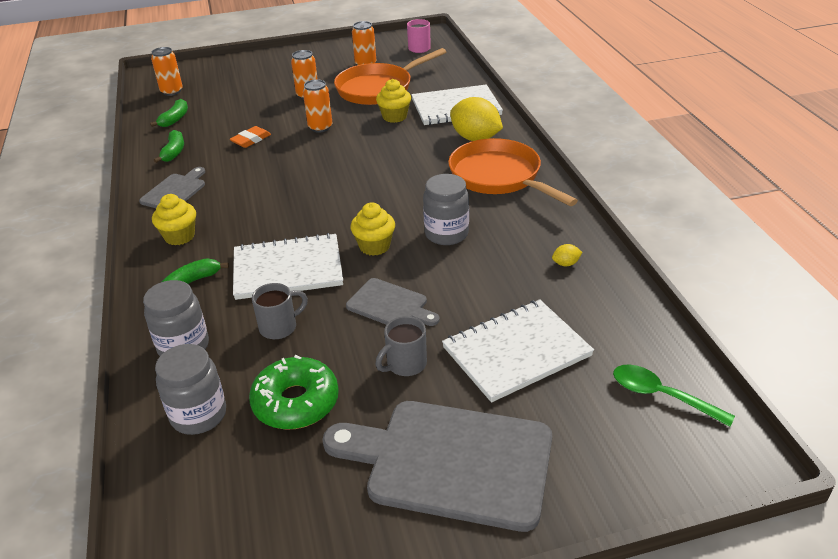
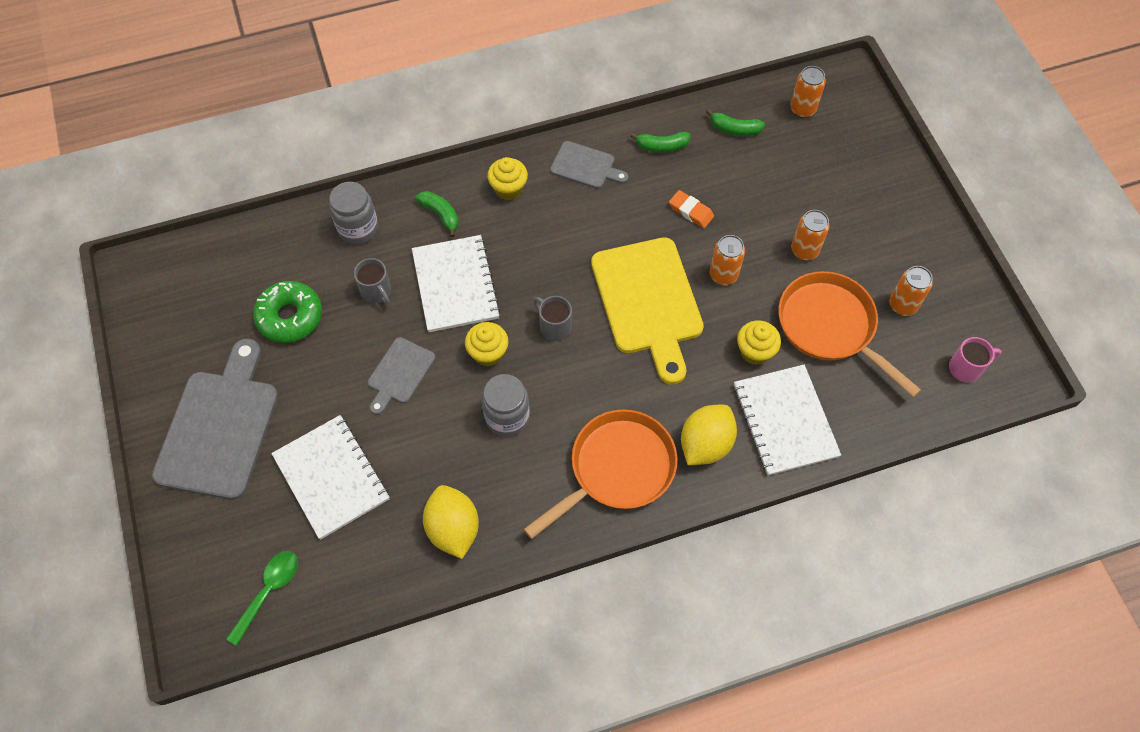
camera: 85 degrees right, 25 degrees up
grey jar [155,344,226,435] -> none
grey mug [376,316,427,376] -> grey mug moved to [533,296,572,341]
yellow lemon [552,244,582,266] -> yellow lemon [423,485,479,559], size x2.41
none -> yellow cutting board [591,237,704,384]

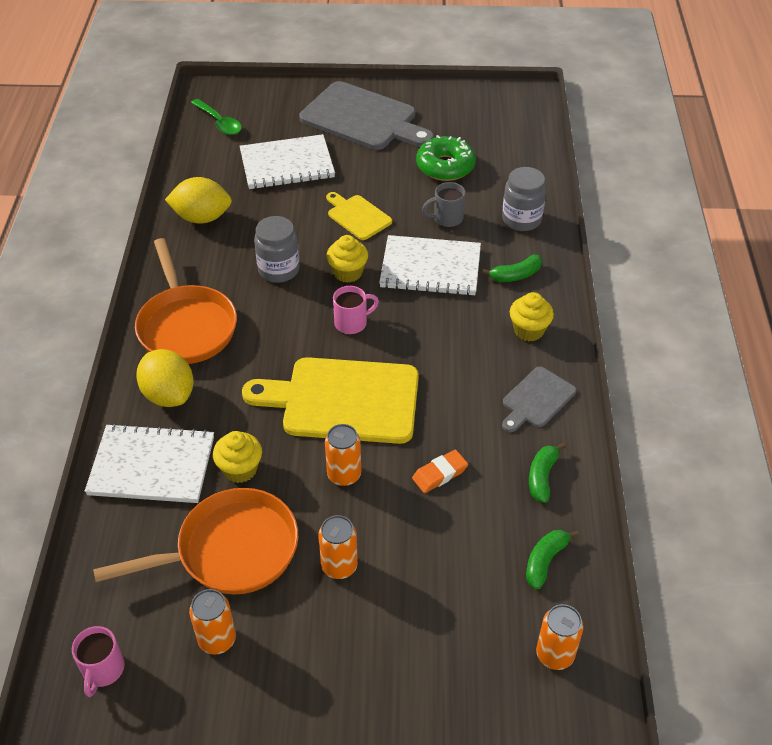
camera: 110 degrees right, 15 degrees down
grey cutting board [368,337,436,415] -> yellow cutting board [326,192,392,240]
grey mug [533,296,572,341] -> pink mug [333,286,379,334]

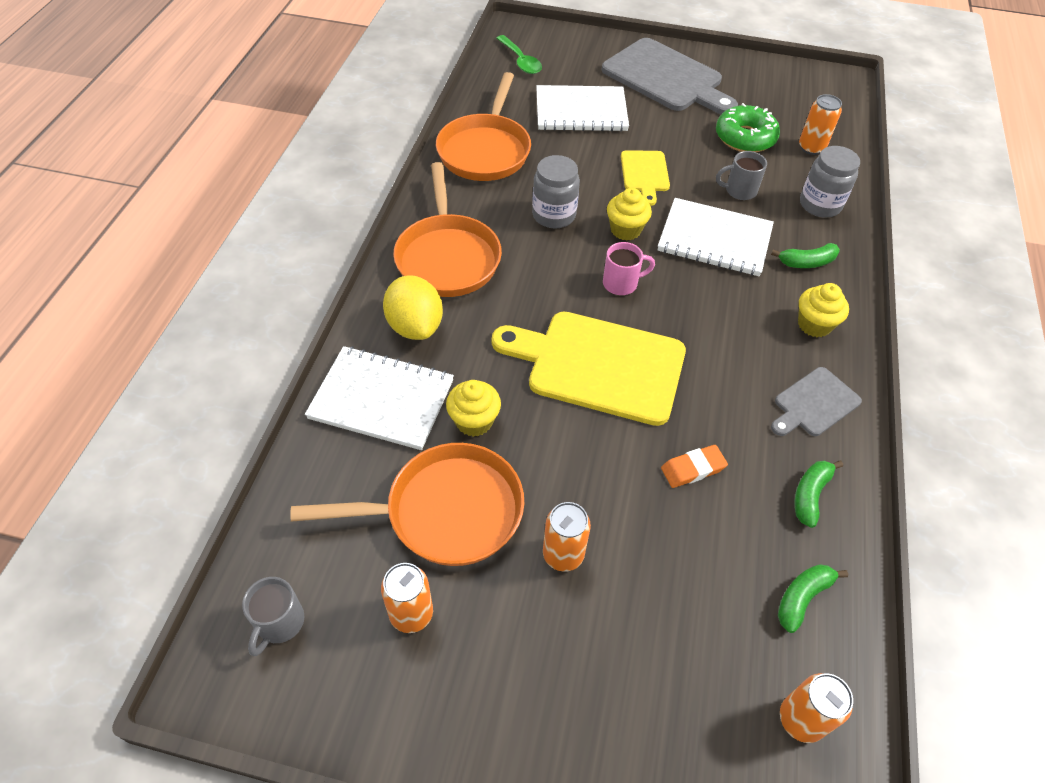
camera: 10 degrees right, 5 degrees up
pink mug [72,626,124,697] -> grey mug [242,577,304,656]
yellow lemon [165,177,232,224] -> orange pan [436,72,531,181]
orange can [325,424,361,486] -> orange can moved to [799,94,842,155]
yellow cutting board [326,192,392,240] -> yellow cutting board turned 150 degrees counterclockwise [621,150,670,206]

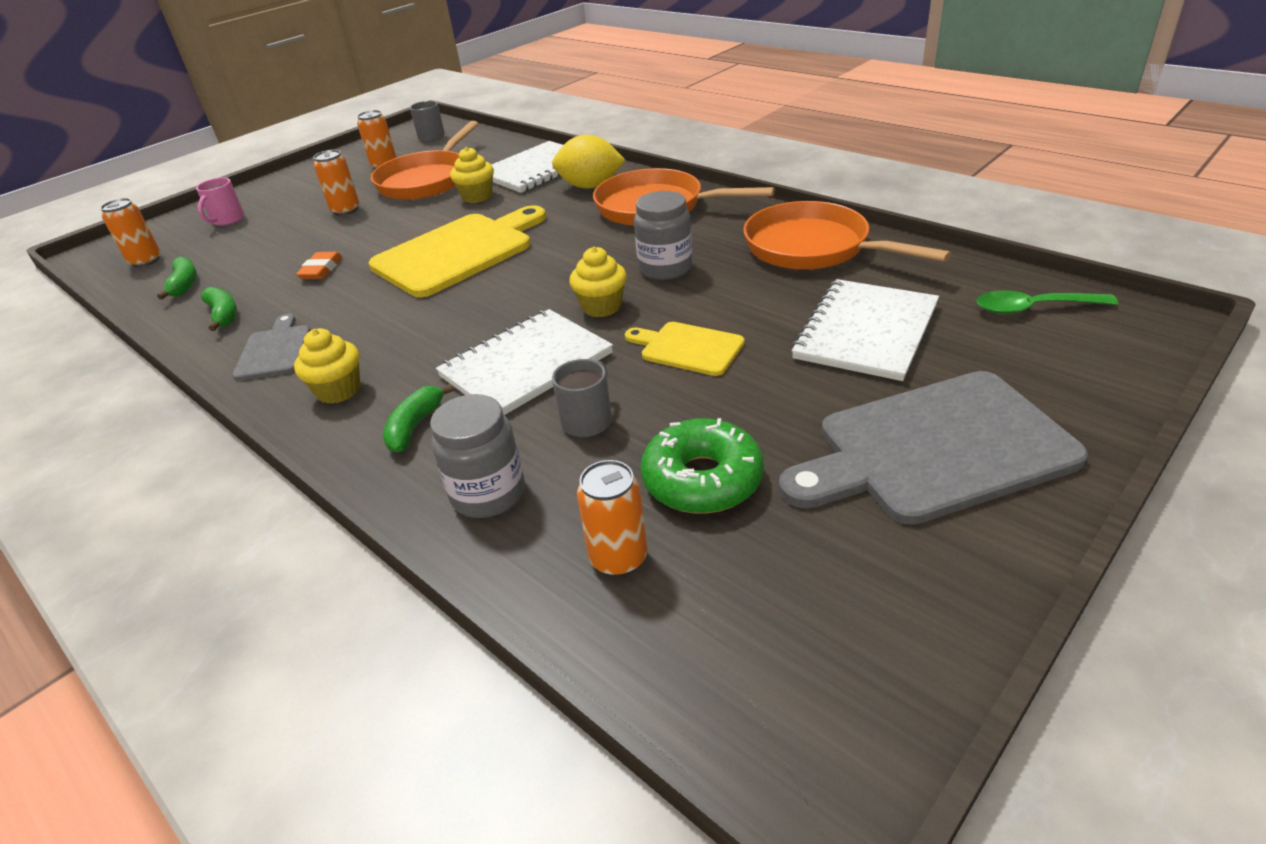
camera: 125 degrees right, 15 degrees down
pink mug [603,242,655,295] -> pink mug moved to [196,177,244,226]

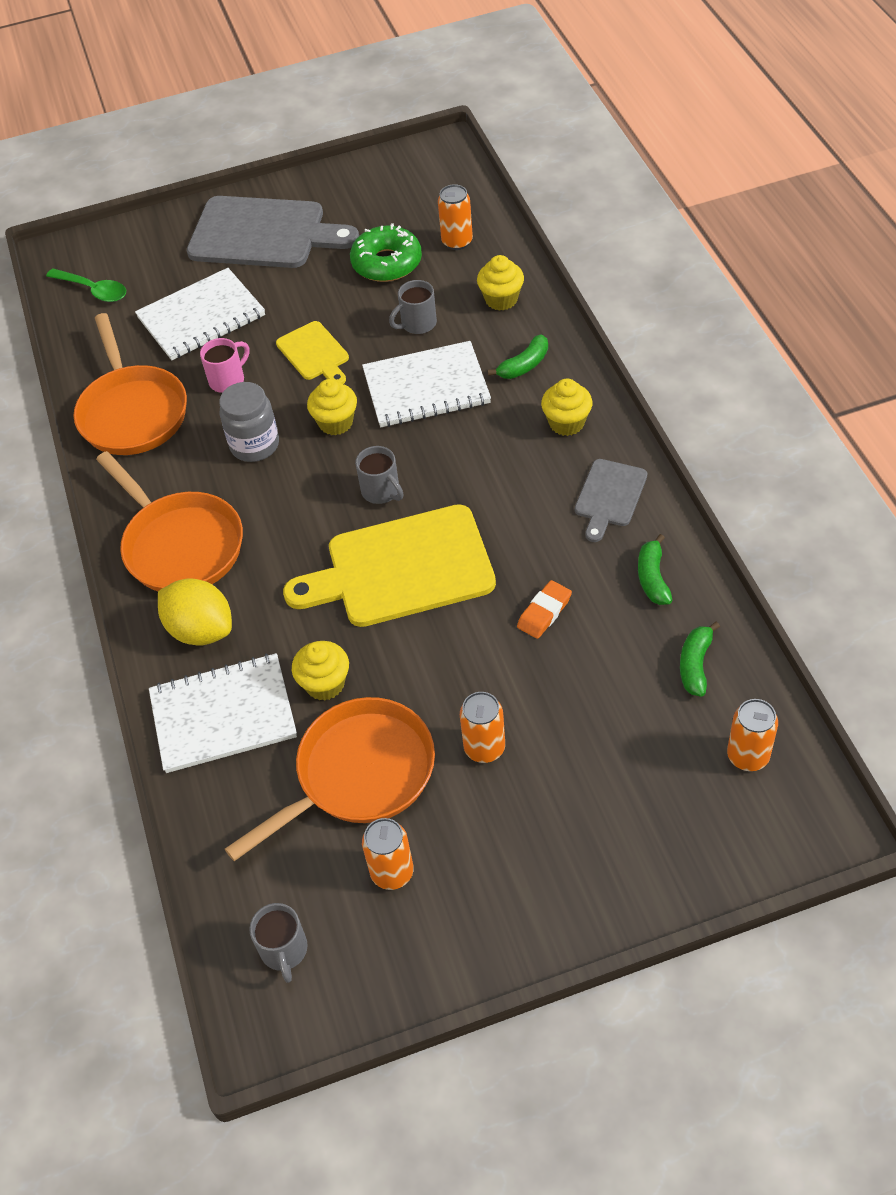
camera: 150 degrees left, 15 degrees up
pink mug [196,177,244,226] -> pink mug moved to [200,338,250,393]
grey jar [430,394,525,518] -> yellow cupcake [477,255,524,311]
none -> grey mug [355,446,403,504]

